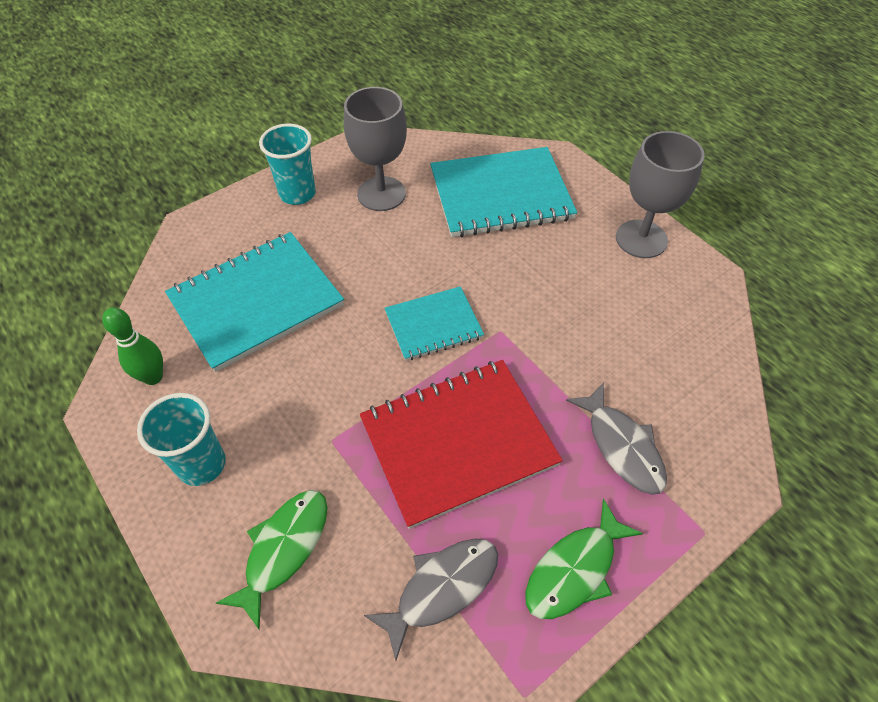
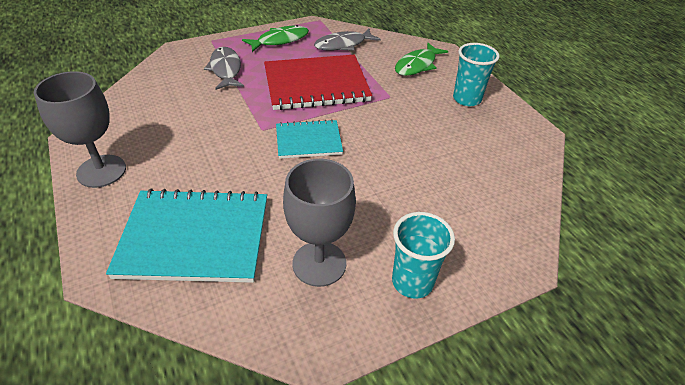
camera: 170 degrees left, 10 degrees down
green bowling pin [102,307,163,385] -> none
turquoise notebook [165,232,344,372] -> none

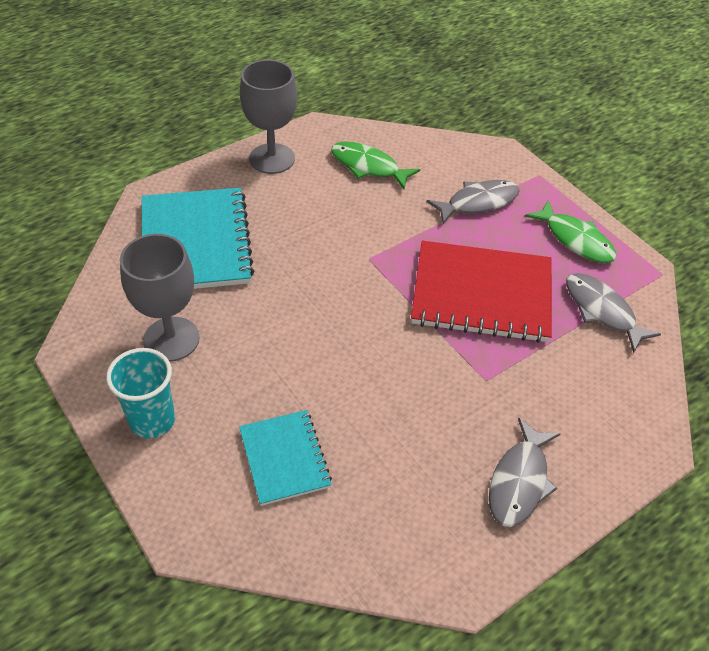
camera: 80 degrees right, 5 degrees up
red notebook [264,54,372,110] -> red notebook turned 60 degrees counterclockwise [411,241,552,343]
turquoise notebook [276,119,343,159] -> turquoise notebook moved to [239,410,332,506]
green fish [395,43,448,76] -> green fish moved to [331,142,420,189]
turquoise cup [453,43,500,106] -> grey fish [489,418,560,527]

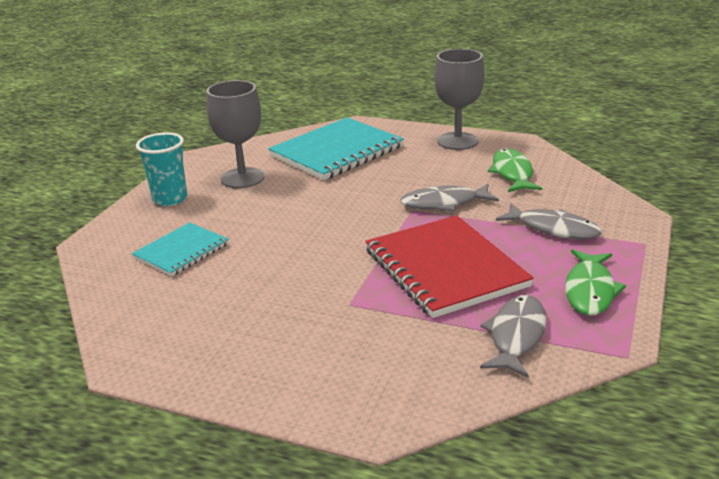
camera: 60 degrees right, 20 degrees down
grey fish [489,418,560,527] -> grey fish moved to [400,184,499,212]

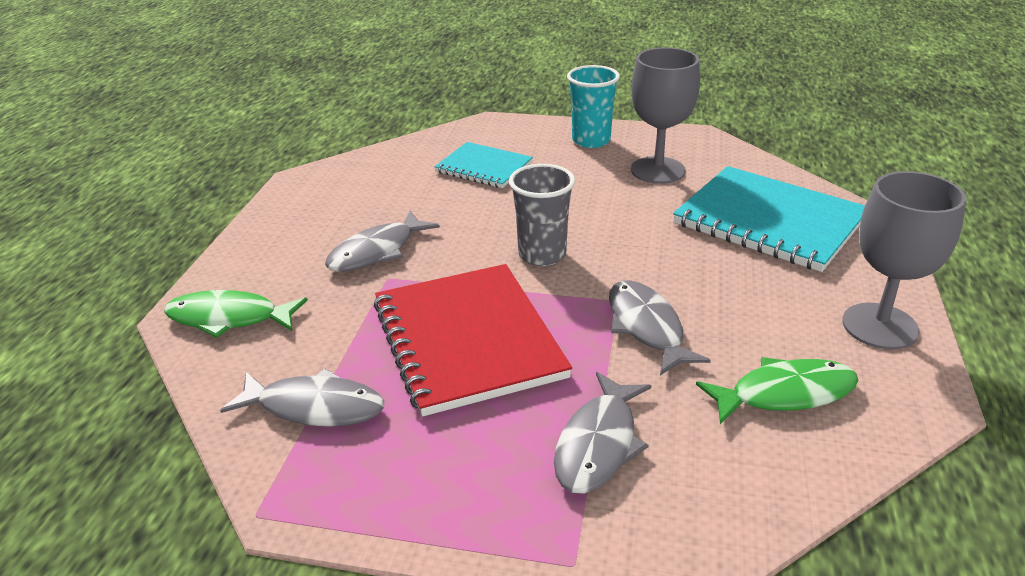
camera: 80 degrees right, 5 degrees up
red notebook [365,215,534,318] -> red notebook turned 75 degrees counterclockwise [374,264,572,417]
green fish [565,249,626,316] -> green fish moved to [164,290,308,338]
none -> grey fish [325,211,440,272]
none -> grey cup [509,164,575,266]

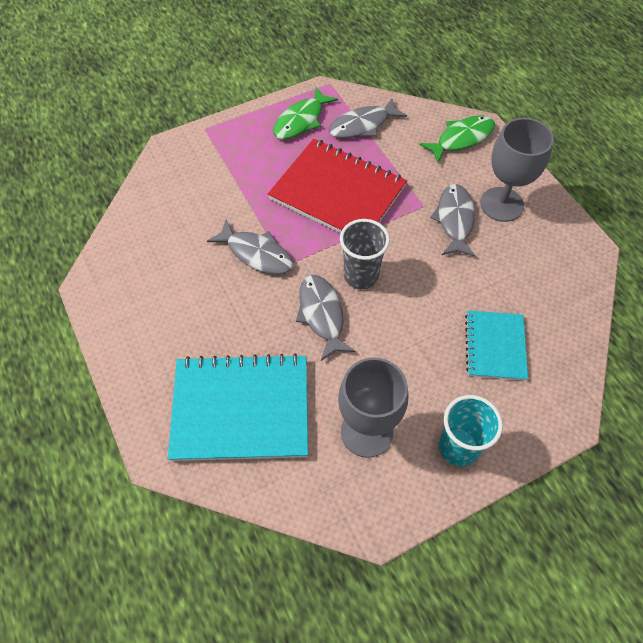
camera: 140 degrees right, 25 degrees up
turquoise notebook [435,142,533,188] -> turquoise notebook turned 75 degrees counterclockwise [465,310,528,381]
grey fish [554,372,651,494] -> grey fish moved to [296,275,356,361]
green fish [696,357,858,424] -> green fish moved to [273,87,338,139]
grey goblet [842,171,966,350] -> grey goblet moved to [480,118,554,222]

